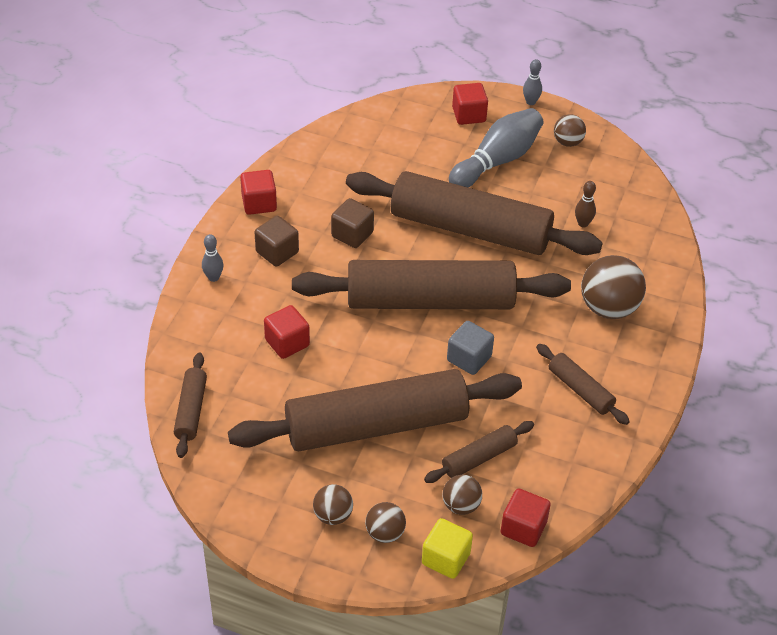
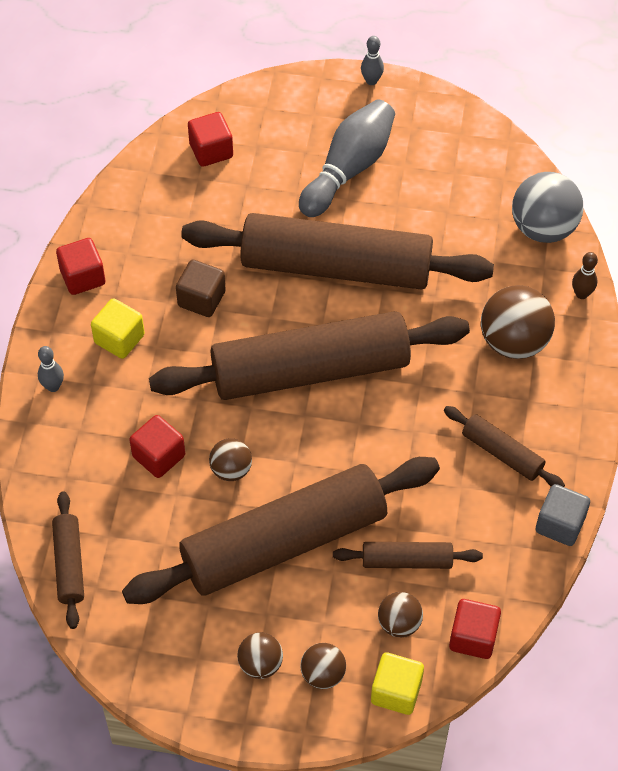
camera: 10 degrees left, 10 degrees up
brown cube [254,216,299,267] -> yellow cube [91,298,145,359]
brown rolling pin [424,421,534,483] -> brown rolling pin turned 45 degrees clockwise [333,542,483,569]
grey cube [447,321,494,375] -> grey cube moved to [536,484,590,546]
red cube [452,83,488,125] -> red cube moved to [188,112,233,167]
brown ball [554,114,586,147] -> brown ball moved to [209,439,252,481]
brown bowling pin [575,181,596,227] -> brown bowling pin moved to [572,252,598,299]
none -> grey ball [512,172,583,243]

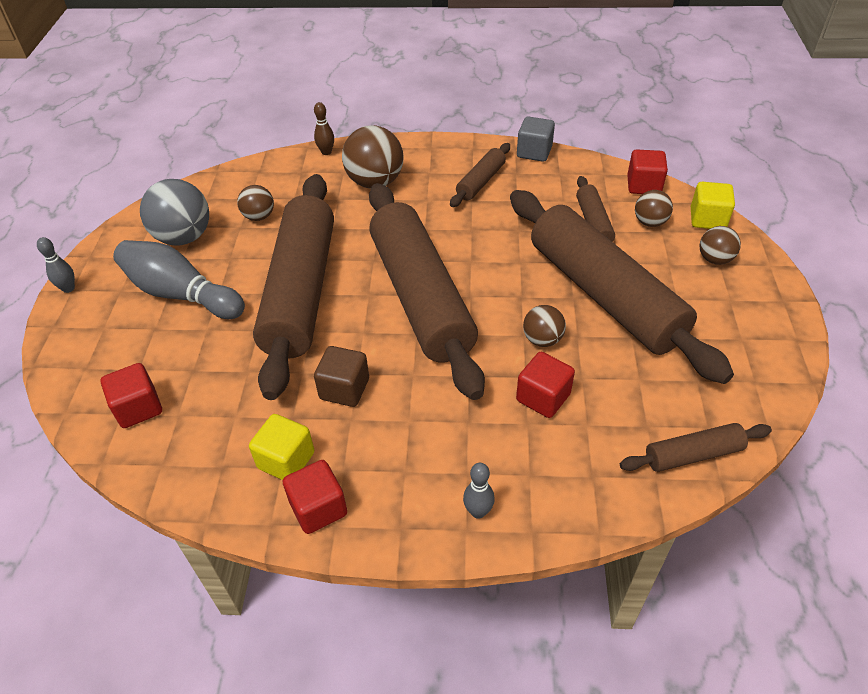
camera: 95 degrees left, 10 degrees down
yellow cube [91,298,145,359] -> yellow cube moved to [249,414,314,480]
brown ball [237,633,283,679] -> brown ball moved to [237,185,274,221]
grey ball [512,172,583,243] -> grey ball moved to [140,179,209,245]

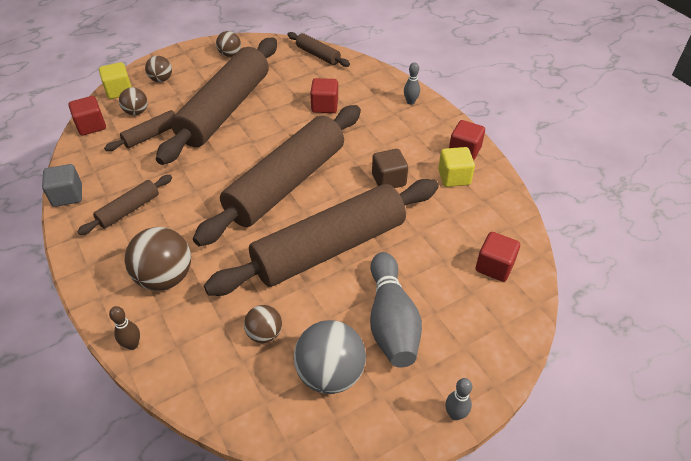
camera: 125 degrees left, 0 degrees up
brown rolling pin [450,143,510,207] -> brown rolling pin turned 45 degrees counterclockwise [77,175,172,235]
brown ball [523,305,566,347] -> brown ball moved to [216,31,241,57]

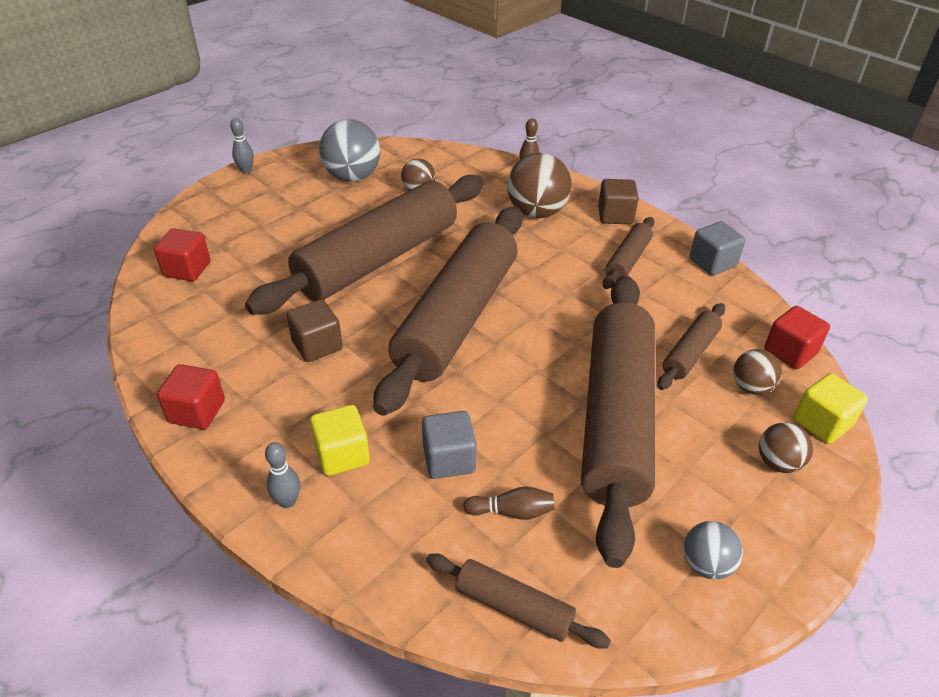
camera: 165 degrees right, 5 degrees down
brown ball [216,31,241,57] -> grey ball [684,521,743,579]
red cube [310,78,338,113] -> grey cube [422,411,477,479]
grey bowling pin [370,252,422,368] -> none
yellow cube [438,147,475,187] -> yellow cube moved to [310,405,370,476]
none -> brown bowling pin [463,486,555,520]
none -> brown cube [598,179,639,225]

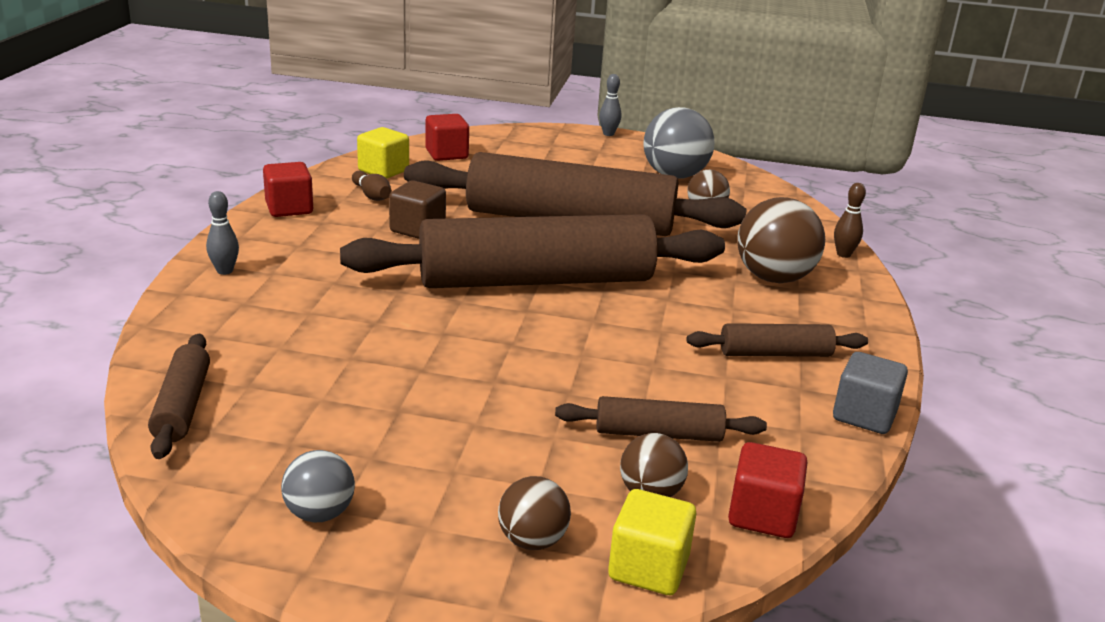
camera: 55 degrees right, 15 degrees down
yellow cube [310,405,370,476] -> yellow cube moved to [357,127,409,179]
grey cube [422,411,477,479] -> none
brown bowling pin [463,486,555,520] -> brown bowling pin moved to [352,171,392,201]
brown rolling pin [581,275,655,568] -> none
brown cube [598,179,639,225] -> none

